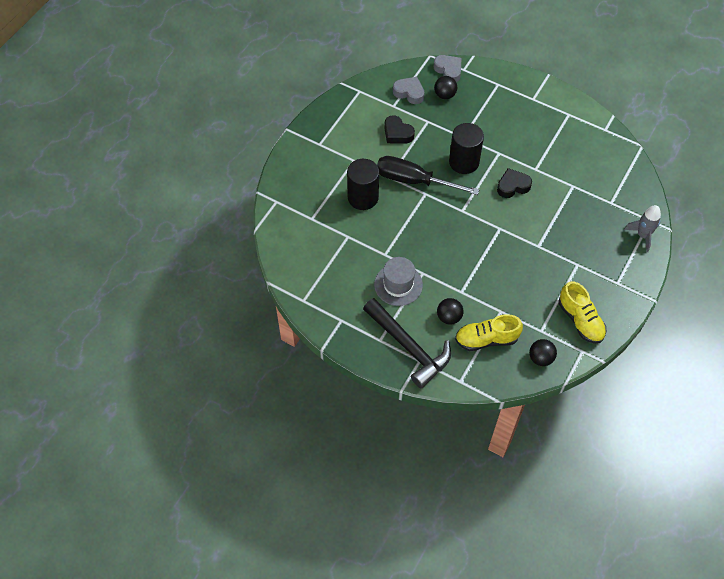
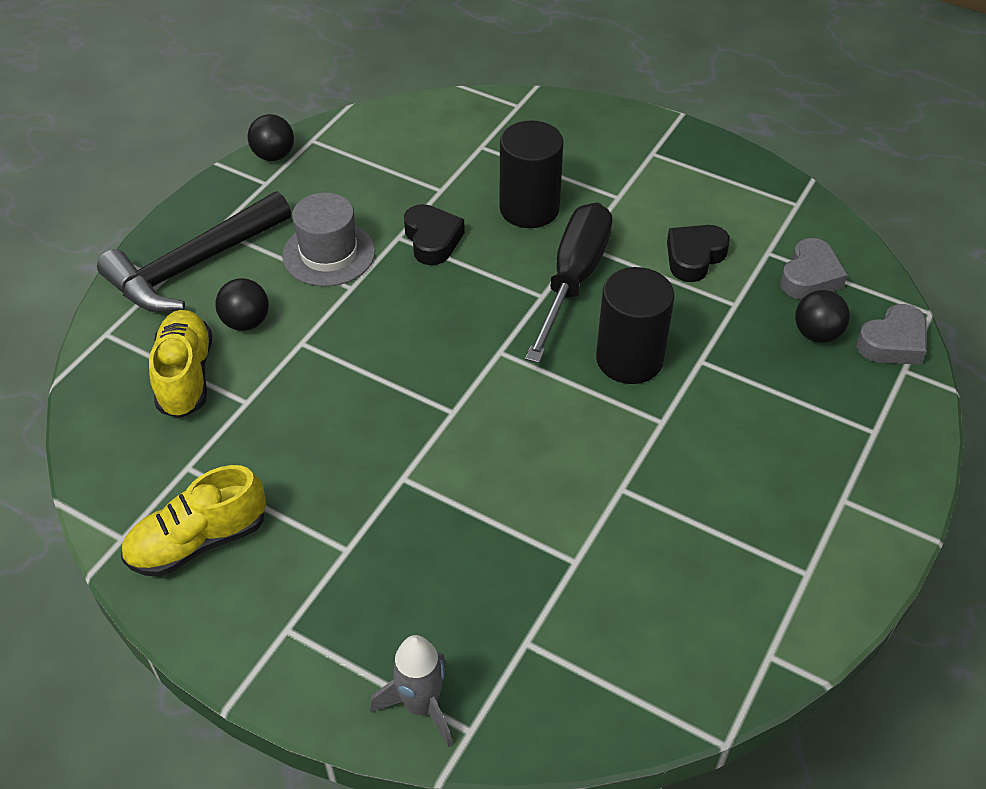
camera: 90 degrees right, 10 degrees down
black heart [497,168,532,198] -> black heart moved to [404,204,465,265]
black ball [529,339,557,366] -> black ball moved to [248,114,294,161]

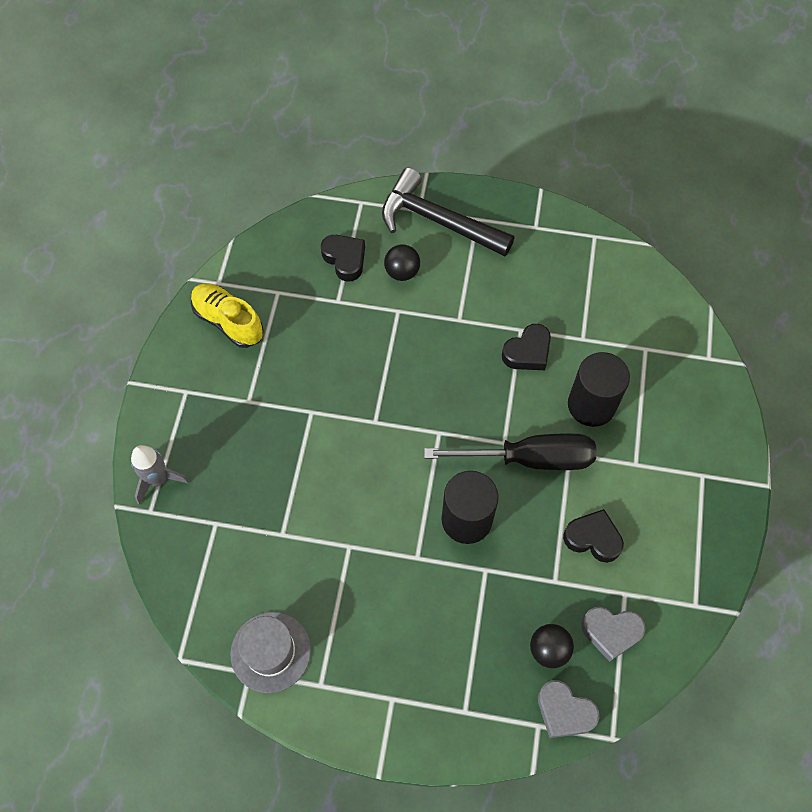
camera: 70 degrees right, 15 degrees up
yellow shoe [149,310,212,418] -> black heart [321,235,365,282]
black ball [248,114,294,161] -> none
grey hat [282,193,375,286] -> grey hat moved to [230,612,311,693]

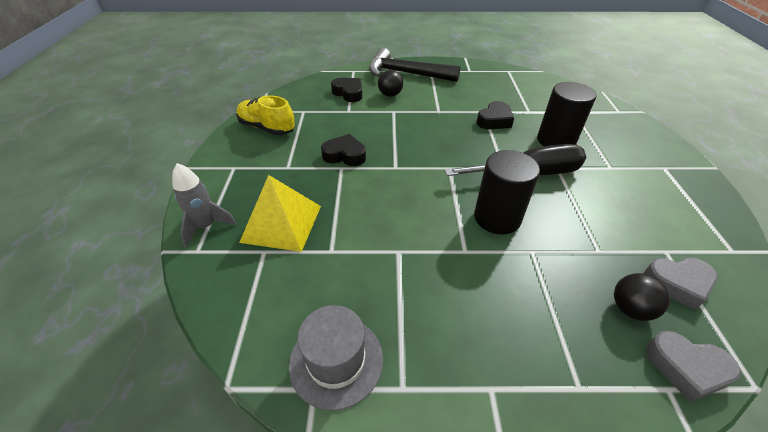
camera: 10 degrees left, 20 degrees down
black heart [563,509,624,563] -> black heart moved to [321,134,366,166]
none -> yellow pyramid [239,175,321,252]

